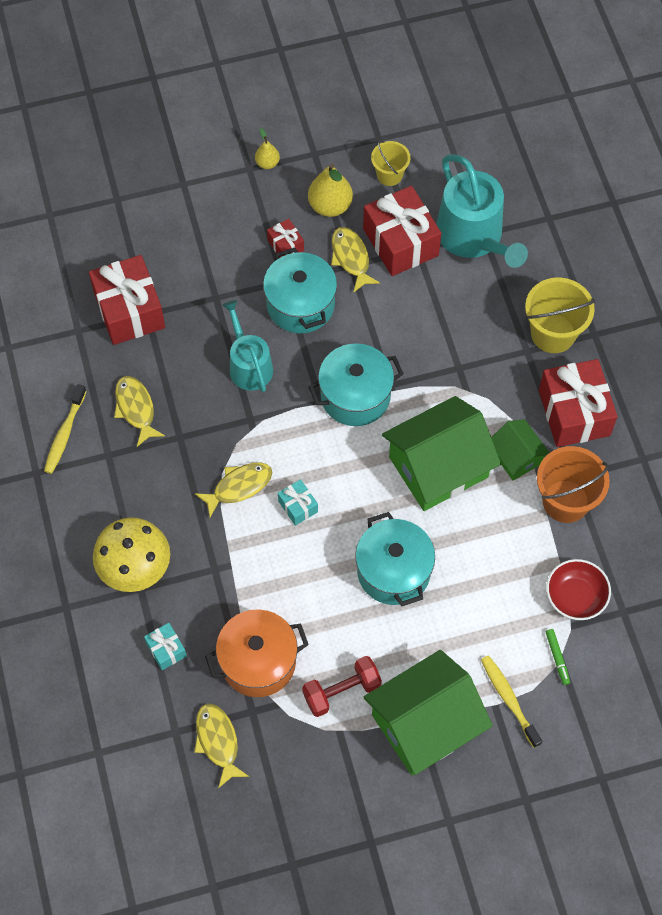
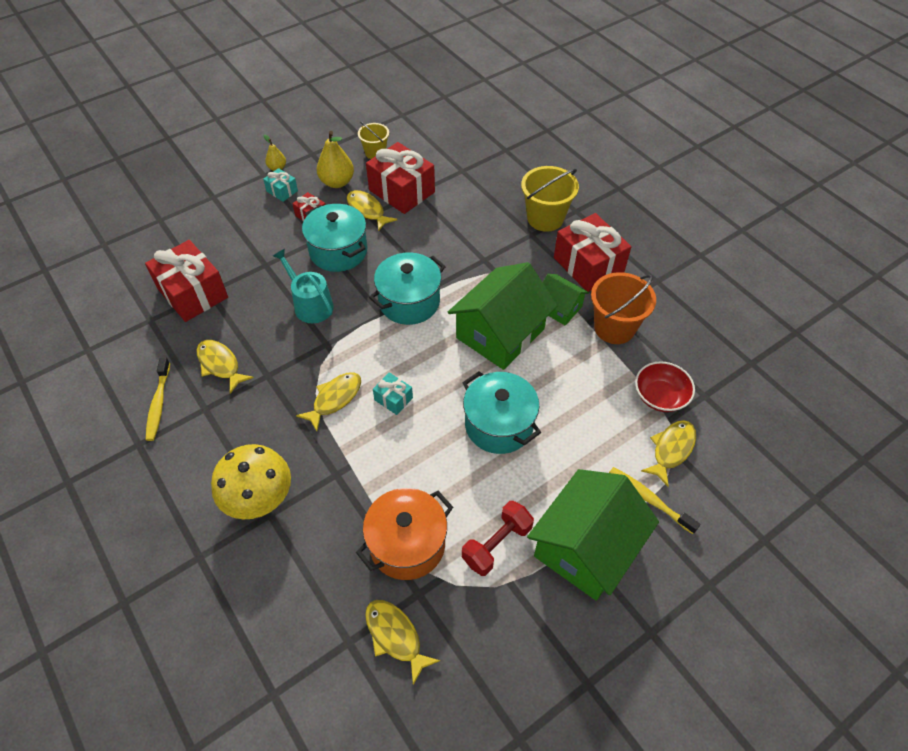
camera: 20 degrees left, 10 degrees down
turquoise gift [144,623,187,670] -> turquoise gift moved to [263,168,298,202]
turquoise watering can [436,154,528,268] -> none
green marker [546,629,570,685] -> yellow fish [641,420,696,487]

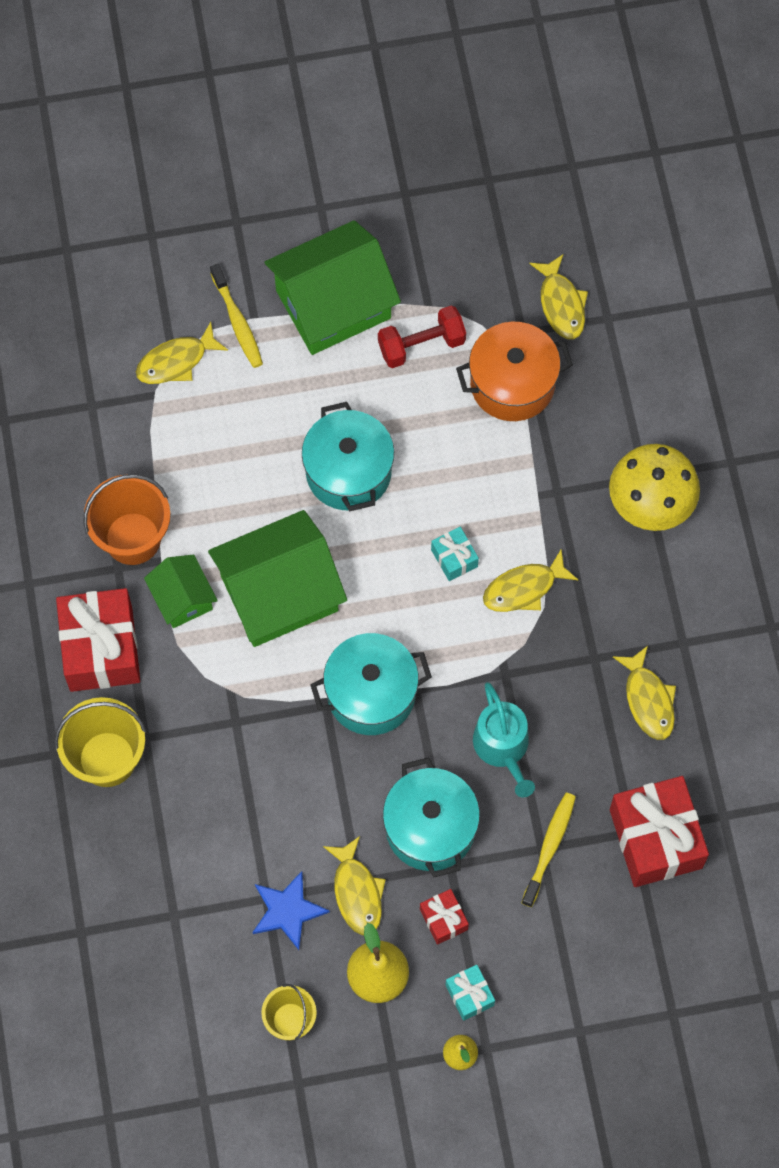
camera: 155 degrees left, 15 degrees up
yellow toothbrush [146,358,170,441] -> yellow toothbrush moved to [522,793,576,907]
red gift [366,142,435,214] -> blue star [252,871,330,950]
red bowl [635,361,695,412] -> none

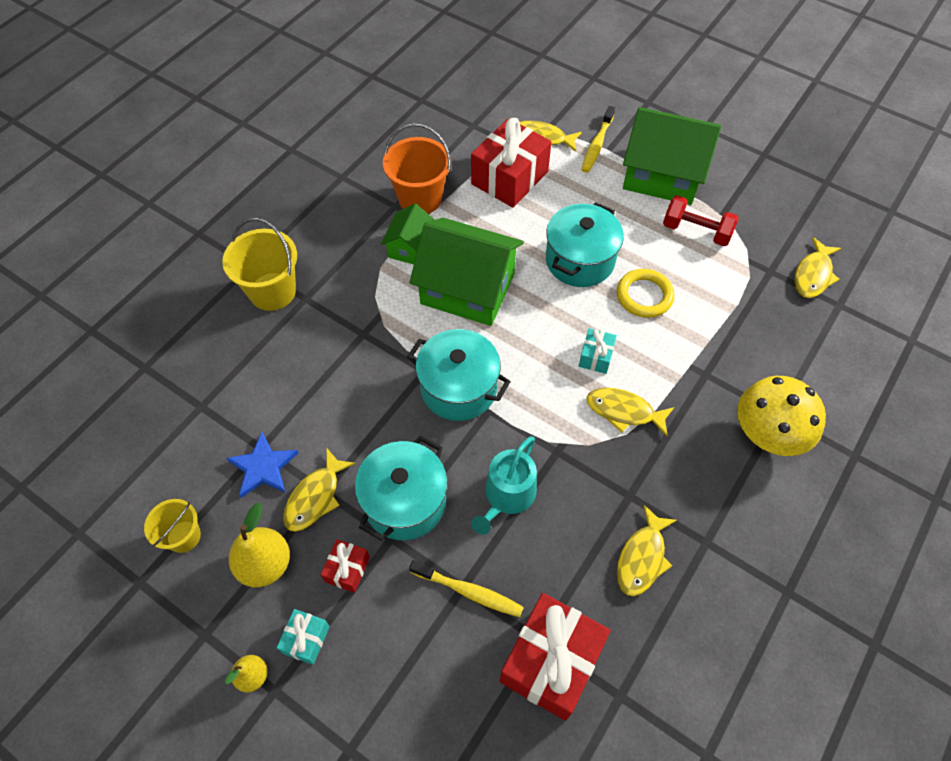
camera: 45 degrees right, 10 degrees down
red gift [56,588,140,692] -> red gift moved to [471,118,551,208]
orange pot [456,322,573,421] -> none
yellow toothbrush [522,793,576,907] -> yellow toothbrush turned 45 degrees clockwise [409,560,524,617]
none -> yellow ring [617,269,675,318]

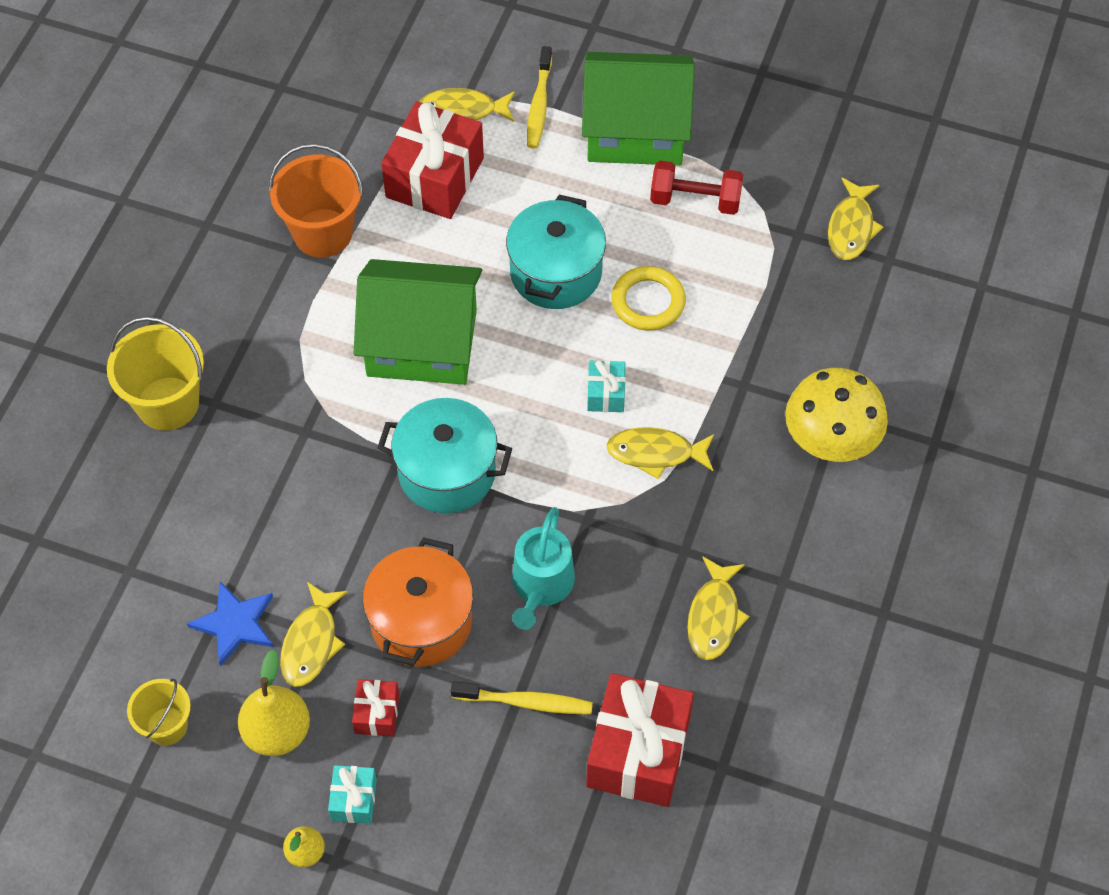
camera: 15 degrees left, 0 degrees up
turquoise pot [355,436,448,541] -> orange pot [363,537,473,667]
green house [381,204,435,264] -> none

